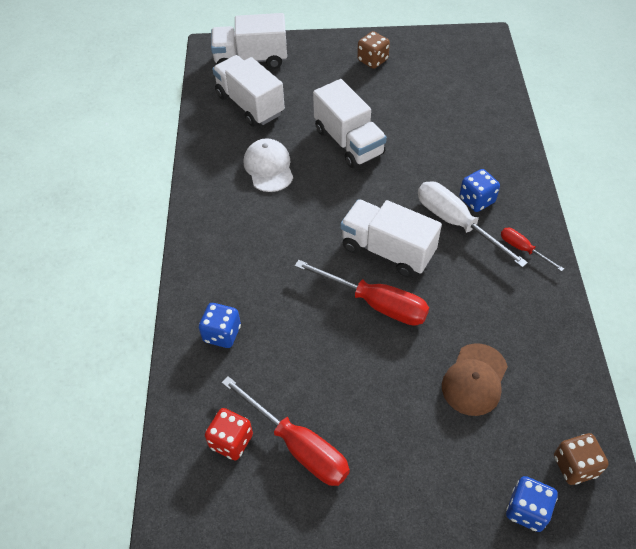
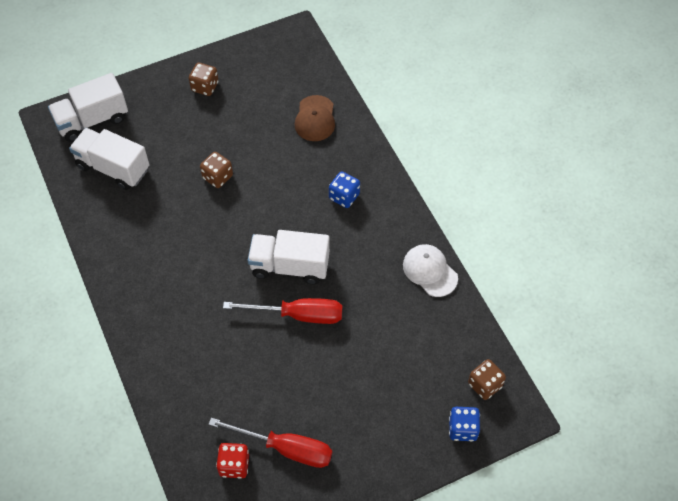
camera: 25 degrees left, 5 degrees up
blue dice [199,303,241,348] -> none
white cap [244,138,293,192] -> white cap moved to [403,244,458,297]
white truck [313,79,387,168] -> brown dice [200,152,233,188]
white screwdriver [418,181,528,268] -> none
brown cap [442,343,508,416] -> brown cap moved to [295,95,335,141]
red screwdriver [501,228,564,272] -> none

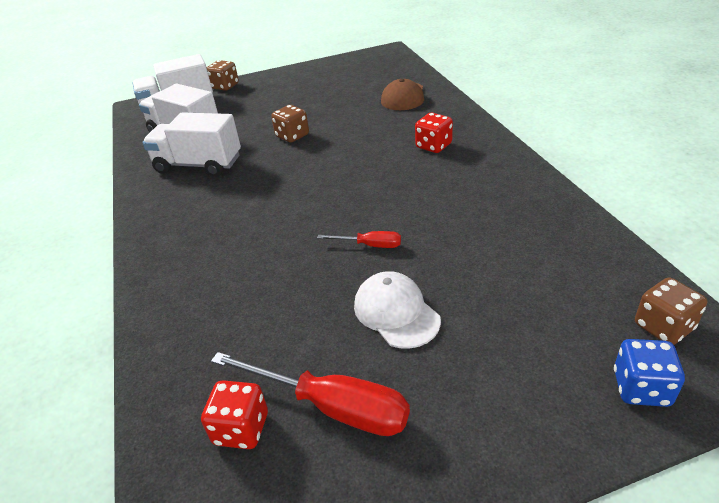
camera: 10 degrees right, 20 degrees down
brown dice [189,63,219,96] -> brown dice moved to [207,60,239,91]
red screwdriver [223,298,342,324] -> red screwdriver [317,231,401,248], size x0.52
white truck [248,230,330,284] -> white truck moved to [142,112,241,177]
blue dice [329,171,360,208] -> red dice [415,113,453,153]
white cap [403,244,458,297] -> white cap moved to [354,271,441,349]

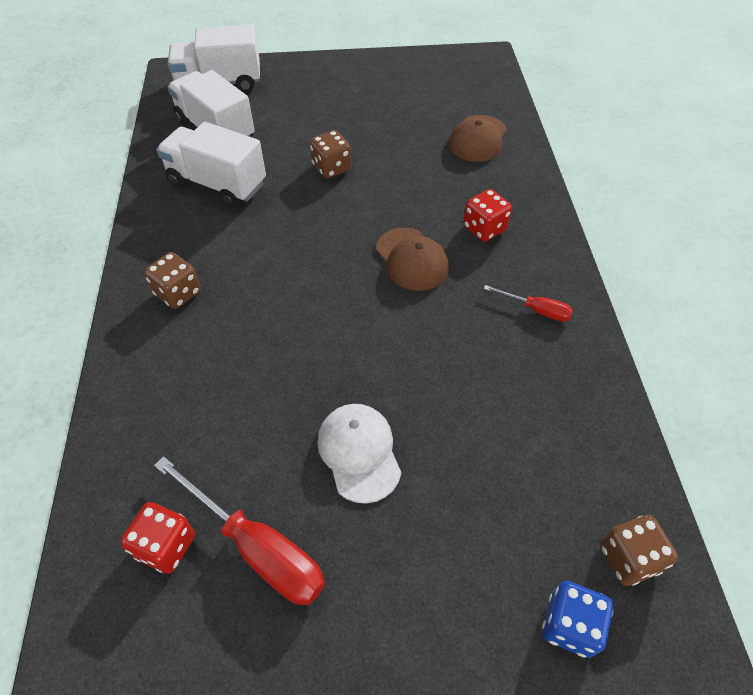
camera: 10 degrees right, 15 degrees up
brown dice [207,60,239,91] -> brown dice moved to [144,252,201,309]
red screwdriver [317,231,401,248] -> red screwdriver moved to [484,285,573,322]
none -> brown cap [376,227,449,291]

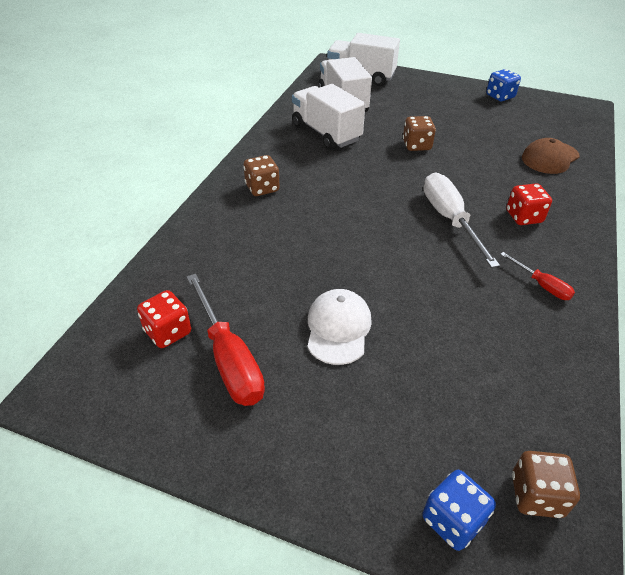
camera: 25 degrees right, 10 degrees down
brown cap [376,227,449,291] -> white screwdriver [424,172,500,268]
none -> blue dice [486,69,521,101]

